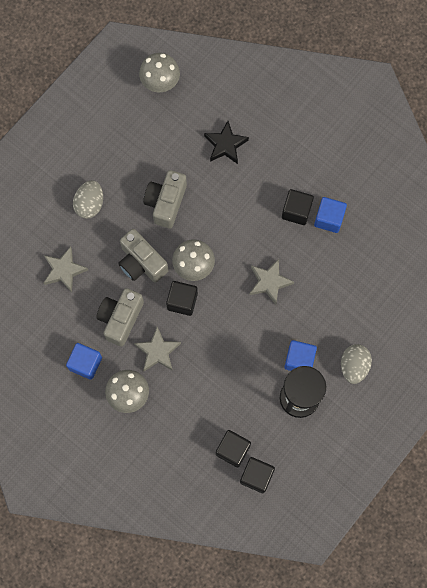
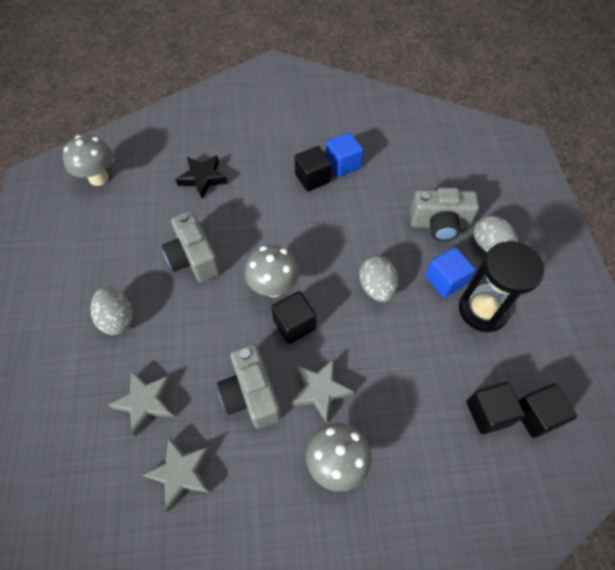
camera: 45 degrees left, 15 degrees down
blue cube [66,343,102,380] -> none
grey camera [118,229,169,283] -> grey camera moved to [410,188,479,241]
grey star [249,259,294,305] -> grey star moved to [142,437,210,511]
none -> grey egg [359,256,398,302]

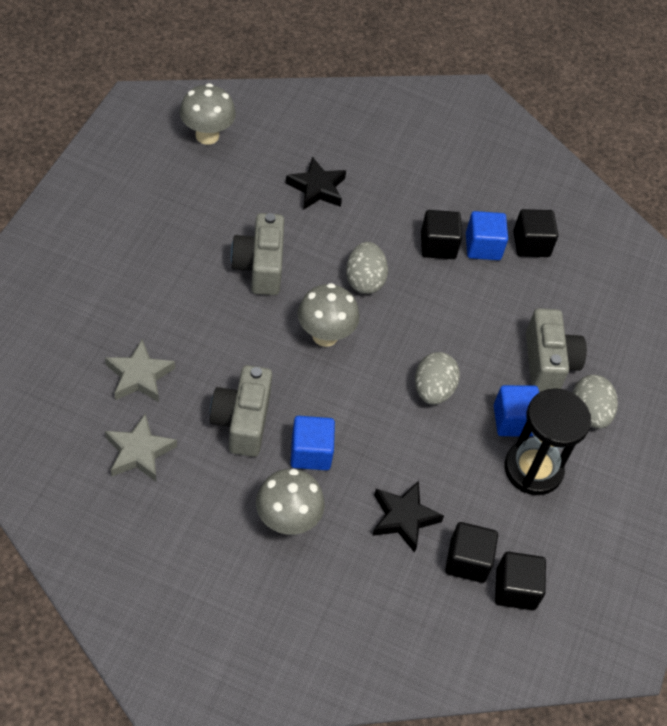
camera: 20 degrees right, 5 degrees down
grey egg [90,287,133,335] -> grey egg moved to [346,242,388,294]
black cube [271,291,317,344] -> black cube moved to [513,209,558,257]
grey star [290,358,354,424] -> blue cube [291,416,335,470]
grey camera [410,188,479,241] -> grey camera turned 120 degrees counterclockwise [526,308,587,392]
none -> black star [372,481,444,553]

